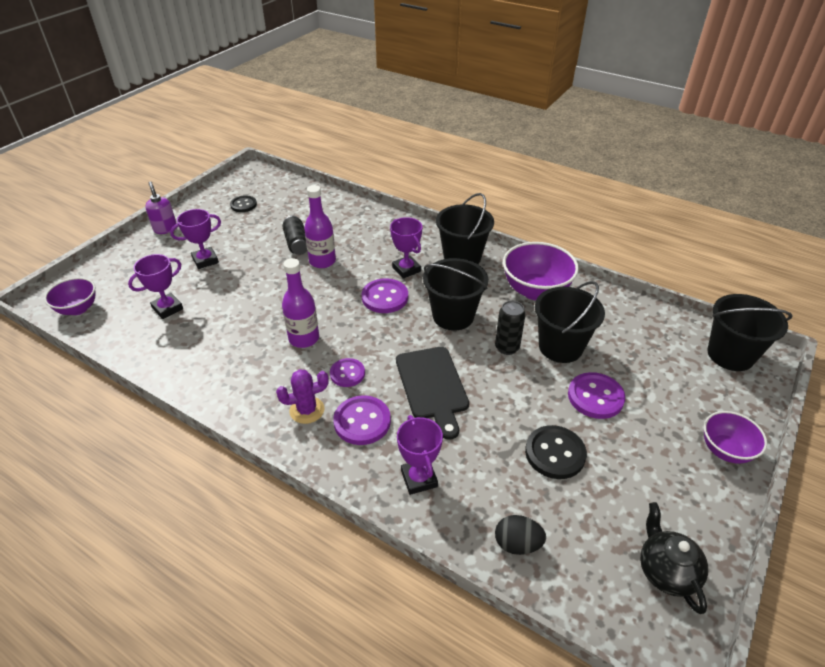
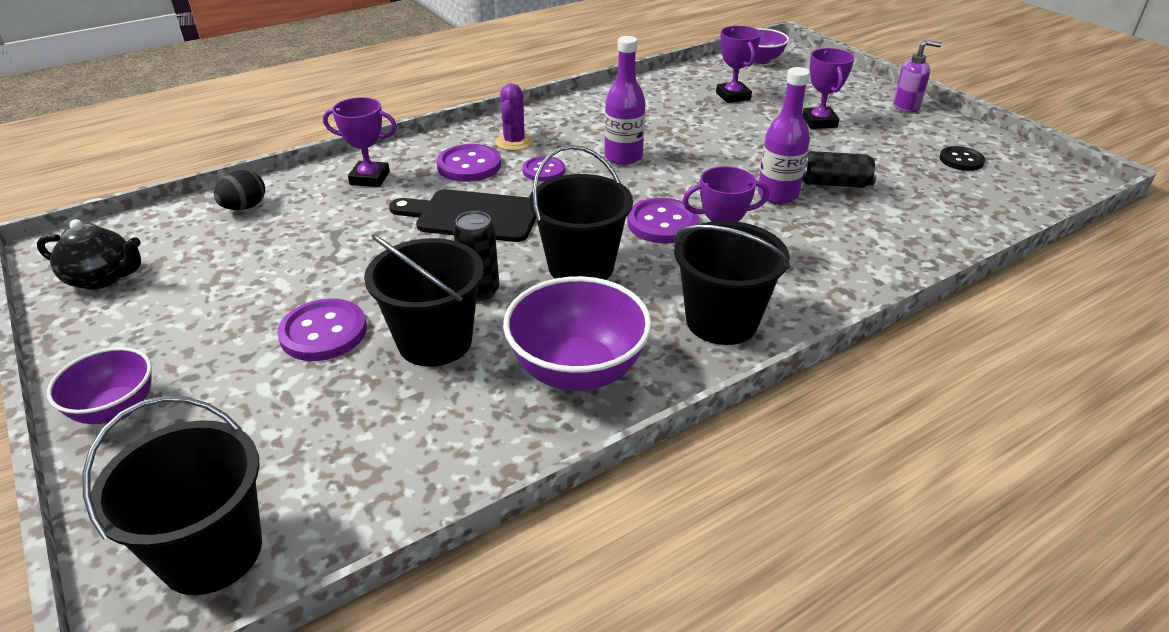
camera: 115 degrees right, 5 degrees down
black button [525,425,587,479] -> none

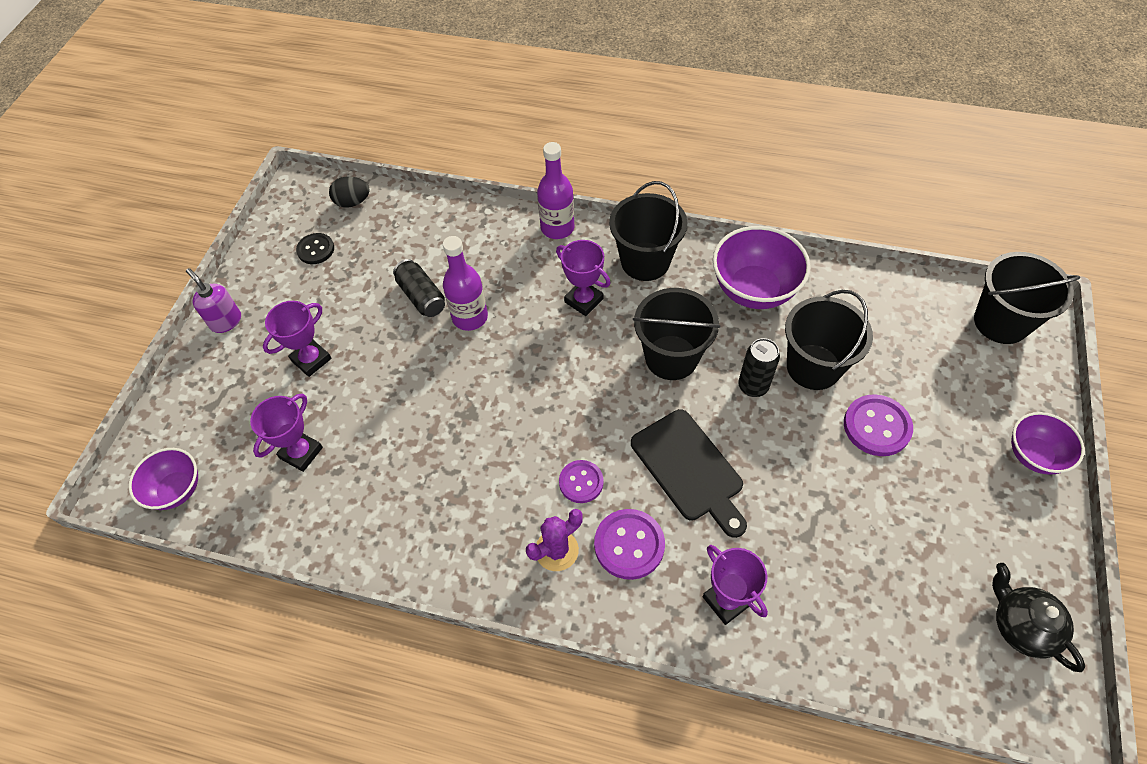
camera: 130 degrees left, 20 degrees up
black egg [214,170,265,210] -> black egg moved to [329,176,370,208]
purple bottle [605,36,646,165] -> purple bottle moved to [537,142,574,239]
purple button [627,198,699,243] -> none

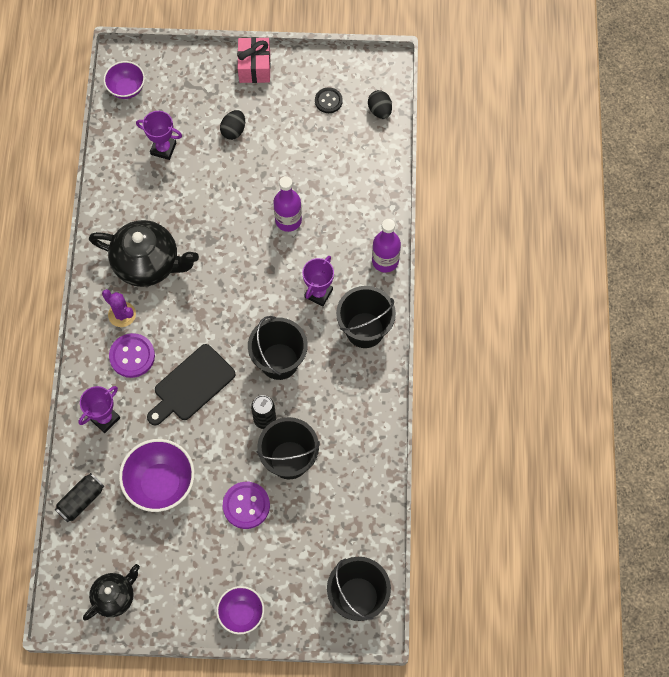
camera: 75 degrees right, 10 degrees up
purple soap dispenser [186,268,241,333] -> pink gift [237,37,271,83]
purple trophy [263,301,332,377] -> black egg [220,110,245,140]
black can [393,259,445,317] -> black can moved to [55,473,104,522]
purple button [559,460,603,503] -> none
purple bowl [713,226,811,309] -> purple bowl moved to [119,439,195,512]
none -> black teapot [89,220,199,287]

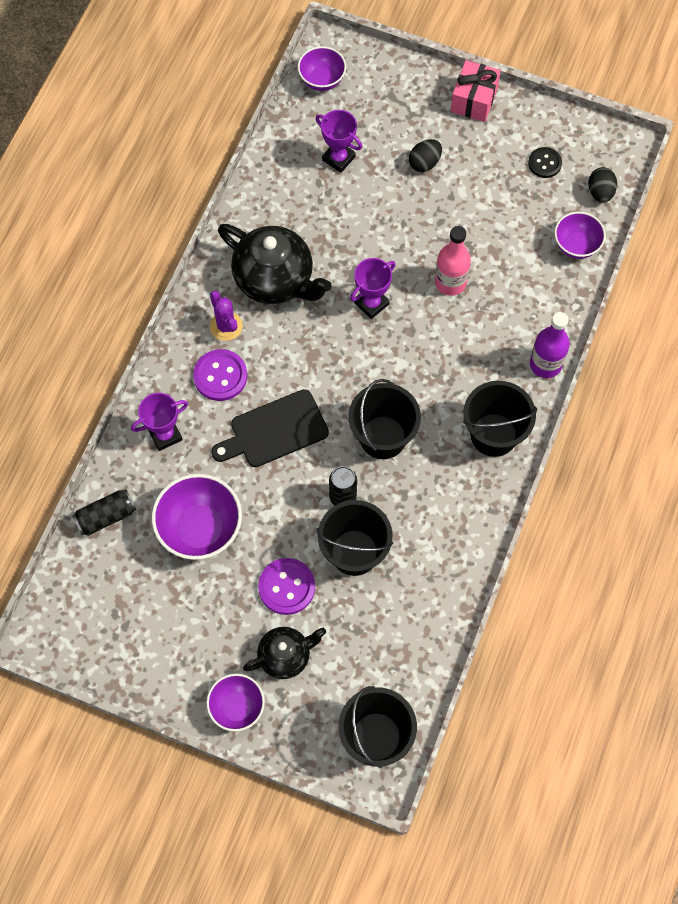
camera: 20 degrees right, 0 degrees up
black teapot [83,564,140,620] -> black teapot moved to [243,627,326,679]
purple bottle [274,176,302,232] -> pink bottle [435,226,471,296]
purple trophy [302,256,334,306] -> purple trophy moved to [350,258,395,319]
none -> purple bowl [554,212,606,259]

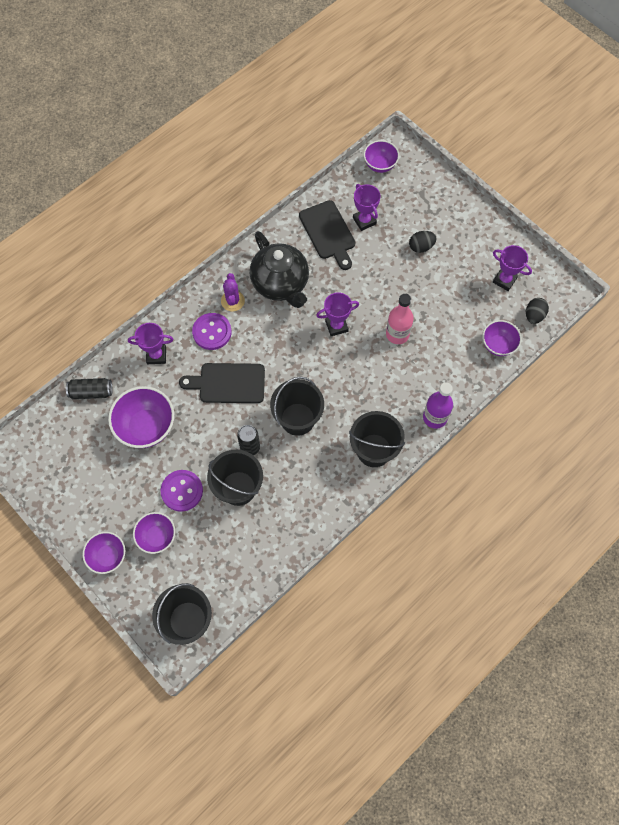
camera: 25 degrees right, 0 degrees up
black teapot [243,627,326,679] -> purple bowl [133,512,175,554]
pink gift [450,60,501,122] -> none
black button [528,147,562,178] -> purple trophy [493,245,532,291]
none -> black cutting board [299,200,356,270]

